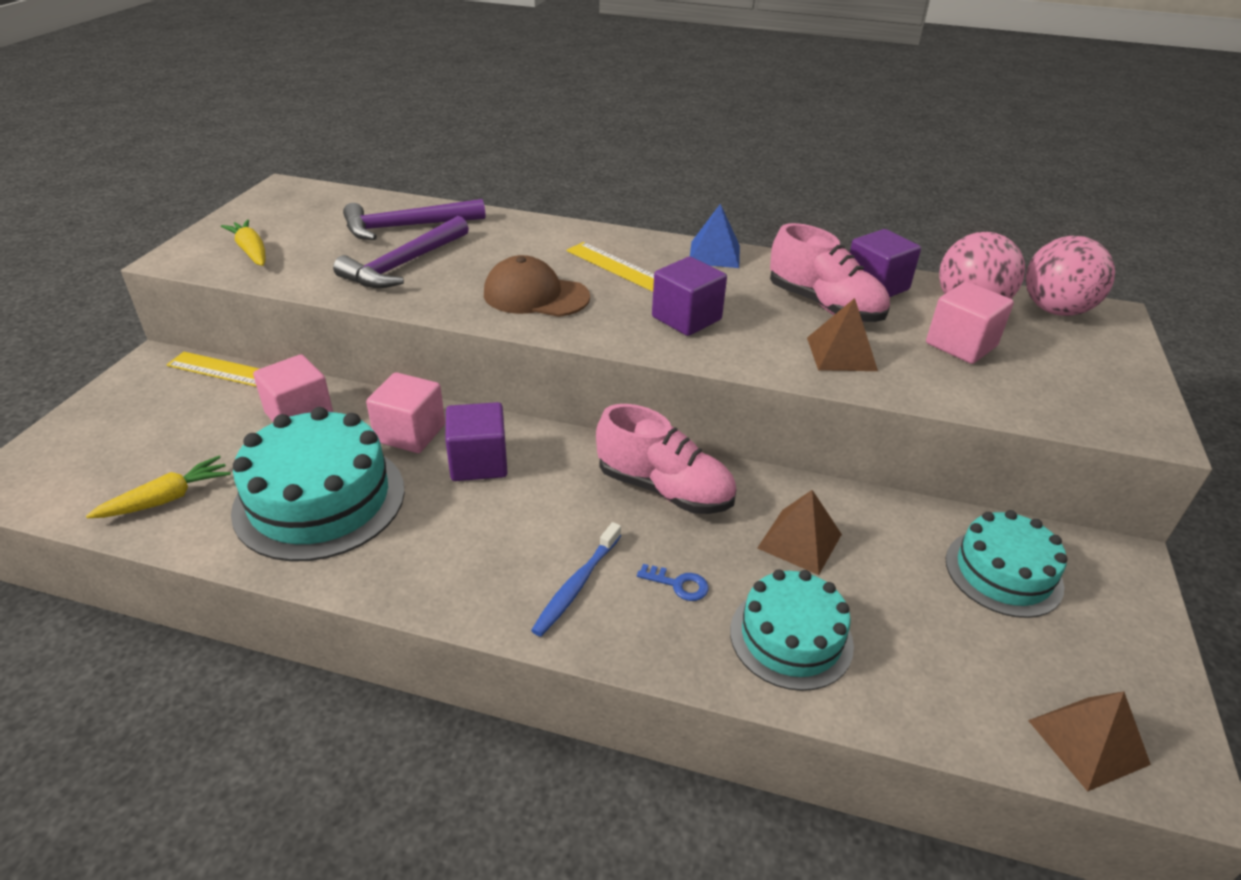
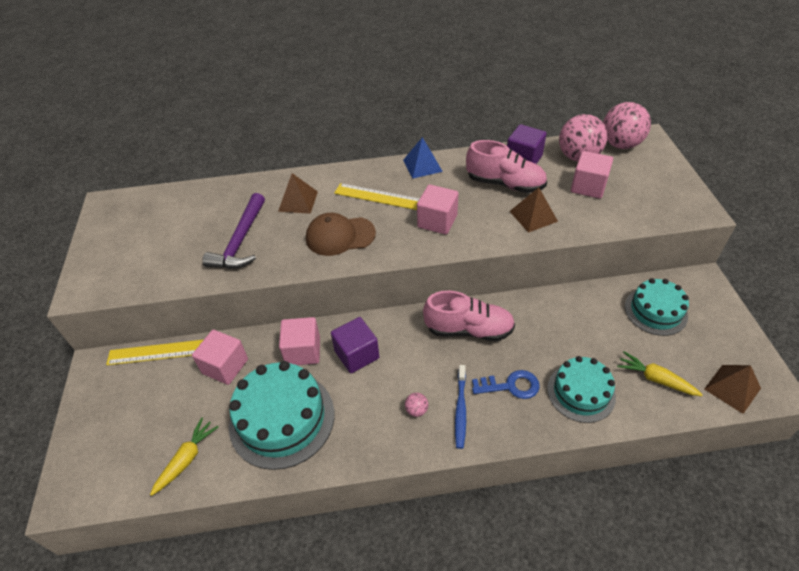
camera: 20 degrees left, 10 degrees up
yellow carrot [221,220,266,266] -> yellow carrot moved to [617,351,702,396]
purple hammer [343,199,485,240] -> none
blue key [637,564,709,601] -> blue key [472,370,540,399], size x1.62
purple cube [652,257,727,336] -> pink cube [417,184,458,235]
brown pyramid [757,490,842,575] -> brown pyramid moved to [278,173,318,214]
none -> pink ball [405,393,428,417]

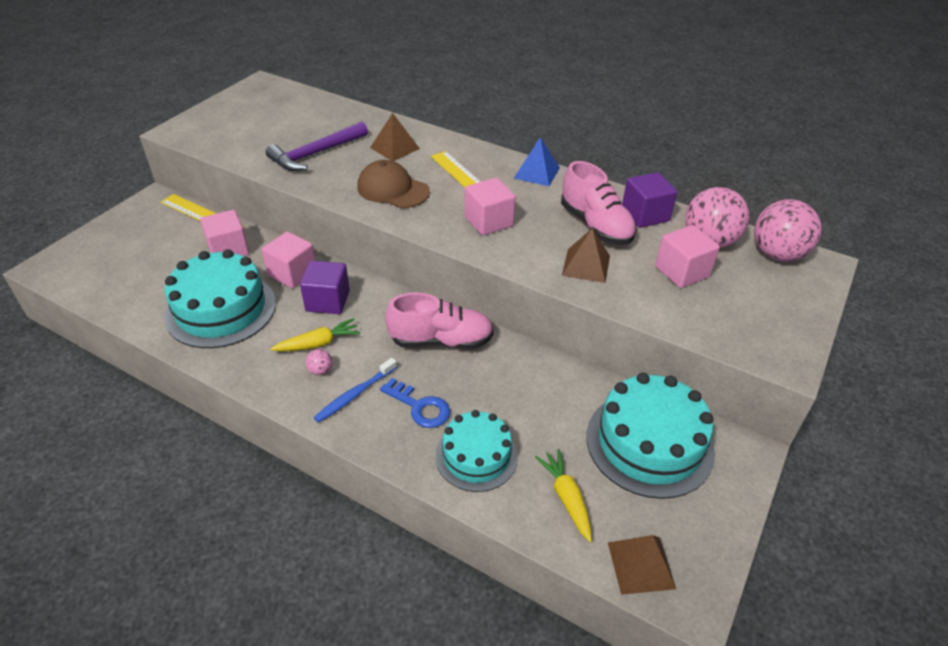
camera: 35 degrees right, 5 degrees down
yellow carrot [150,417,219,496] -> yellow carrot moved to [270,318,361,351]
pink shoe [423,291,515,341] -> pink shoe turned 45 degrees counterclockwise [385,292,494,349]
turquoise cake [625,278,689,336] -> turquoise cake [587,373,715,499], size x1.57

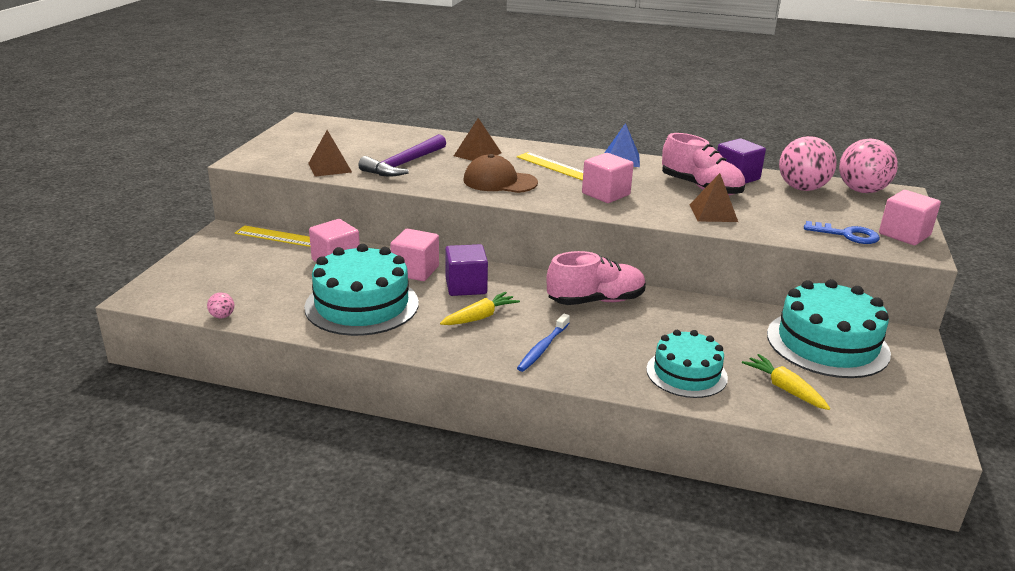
camera: 15 degrees left, 15 degrees down
pink ball [306,349,332,375] -> pink ball moved to [207,292,234,318]
blue key [380,378,450,428] -> blue key moved to [804,221,880,244]
brown pyramid [608,535,676,595] -> brown pyramid moved to [308,130,352,177]
pink cube [655,225,720,288] -> pink cube moved to [879,190,941,245]

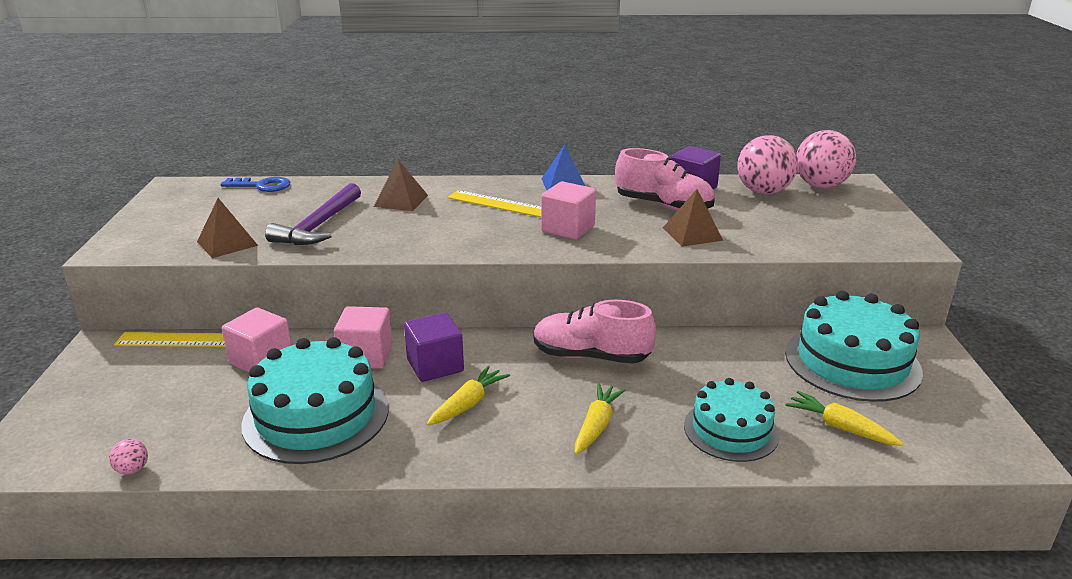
camera: 15 degrees left, 0 degrees up
brown cap [463,154,538,193] -> none
blue toothbrush [517,314,570,372] -> none
pink shoe [547,251,646,305] -> pink shoe turned 135 degrees counterclockwise [533,300,656,364]
blue key [804,221,880,244] -> blue key moved to [221,177,290,192]
pink cube [879,190,941,245] -> none
none -> yellow carrot [575,383,626,454]

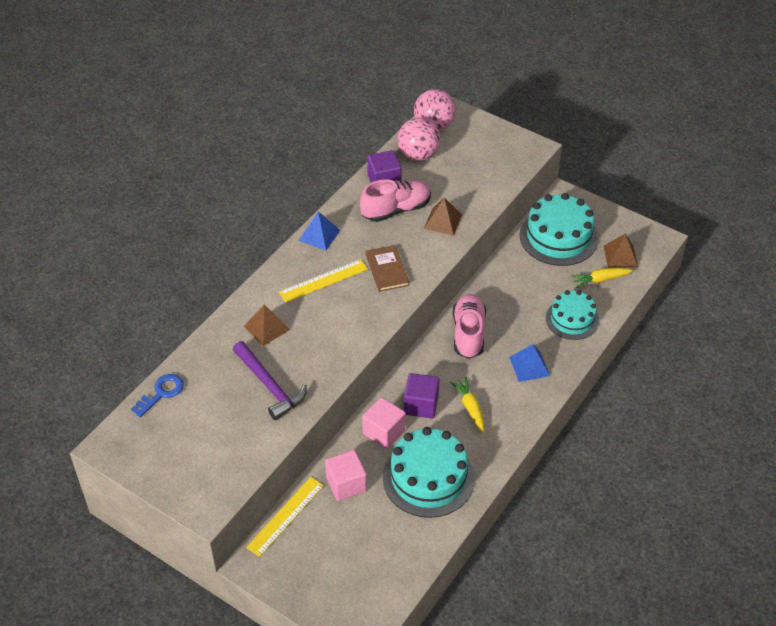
camera: 55 degrees left, 20 degrees up
pink ball [109,439,148,475] -> none
brown pyramid [197,198,258,258] -> brown pyramid moved to [604,234,638,268]
pink shoe [533,300,656,364] -> pink shoe turned 135 degrees clockwise [453,294,486,359]
pink cube [541,181,596,240] -> brown book [366,245,409,292]
yellow carrot [575,383,626,454] -> blue pyramid [509,344,550,382]

